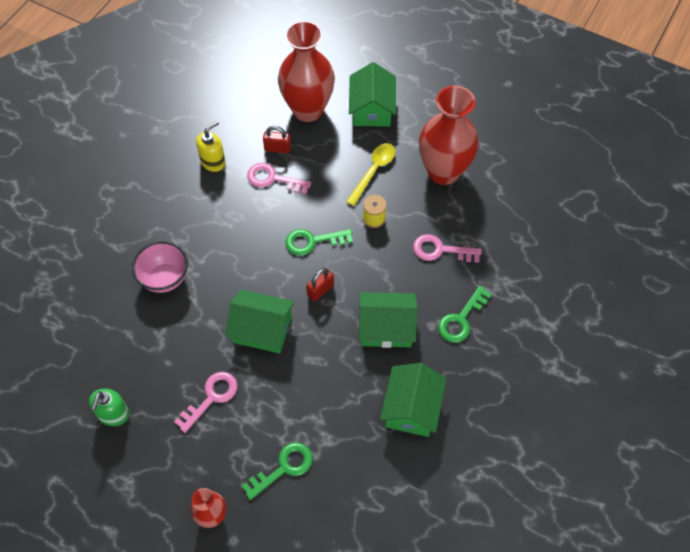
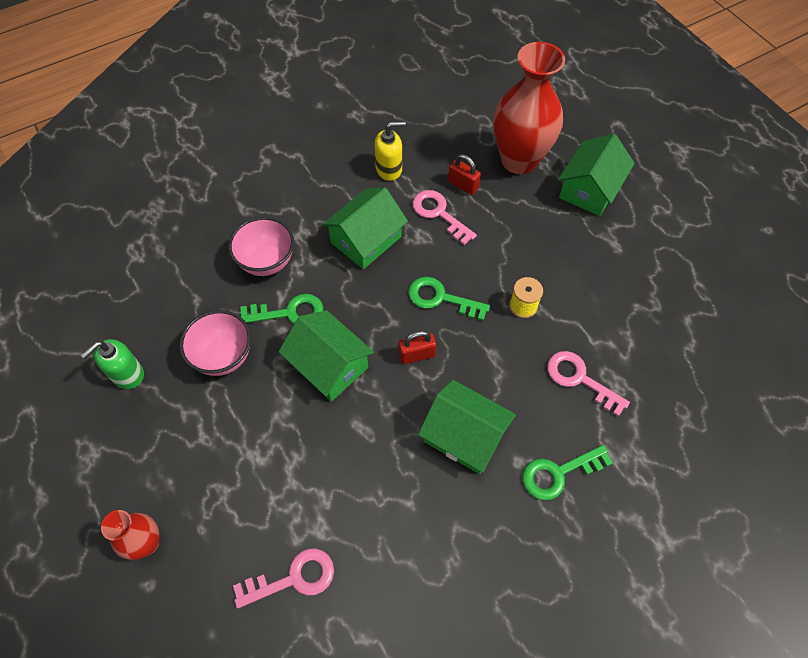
camera: 30 degrees right, 0 degrees up
pink key [174,372,238,433] -> pink key moved to [233,548,334,608]
green key [242,442,313,500] -> green key moved to [240,294,323,324]
yellow spoon [346,143,395,206] -> none
green house [380,363,447,437] -> green house moved to [322,187,408,269]
red vase [419,86,479,185] -> none
none -> pink bowl [180,310,251,376]

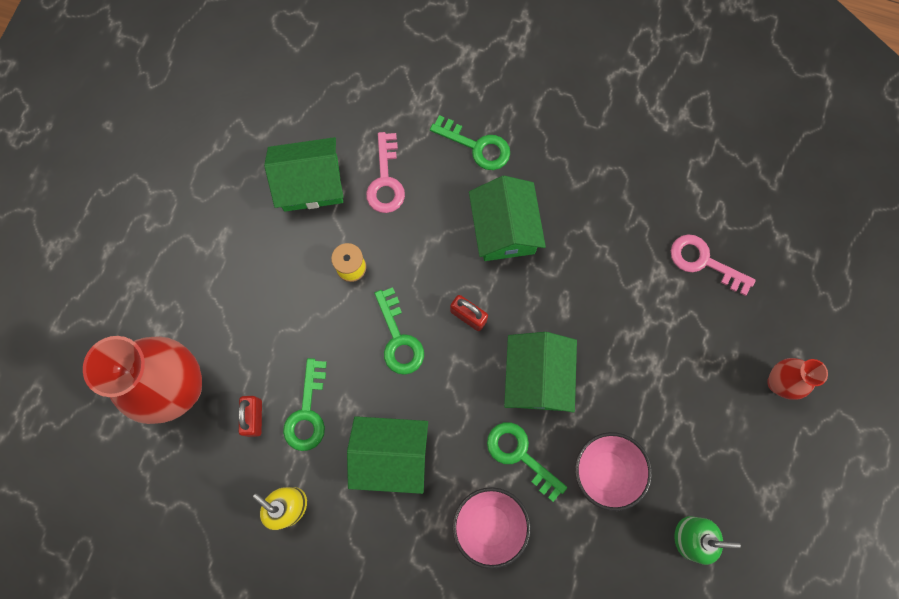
camera: 130 degrees left, 15 degrees up
pink key [412,190,477,245] -> green key [283,358,327,451]
green house [558,134,635,216] -> green house moved to [264,137,344,212]

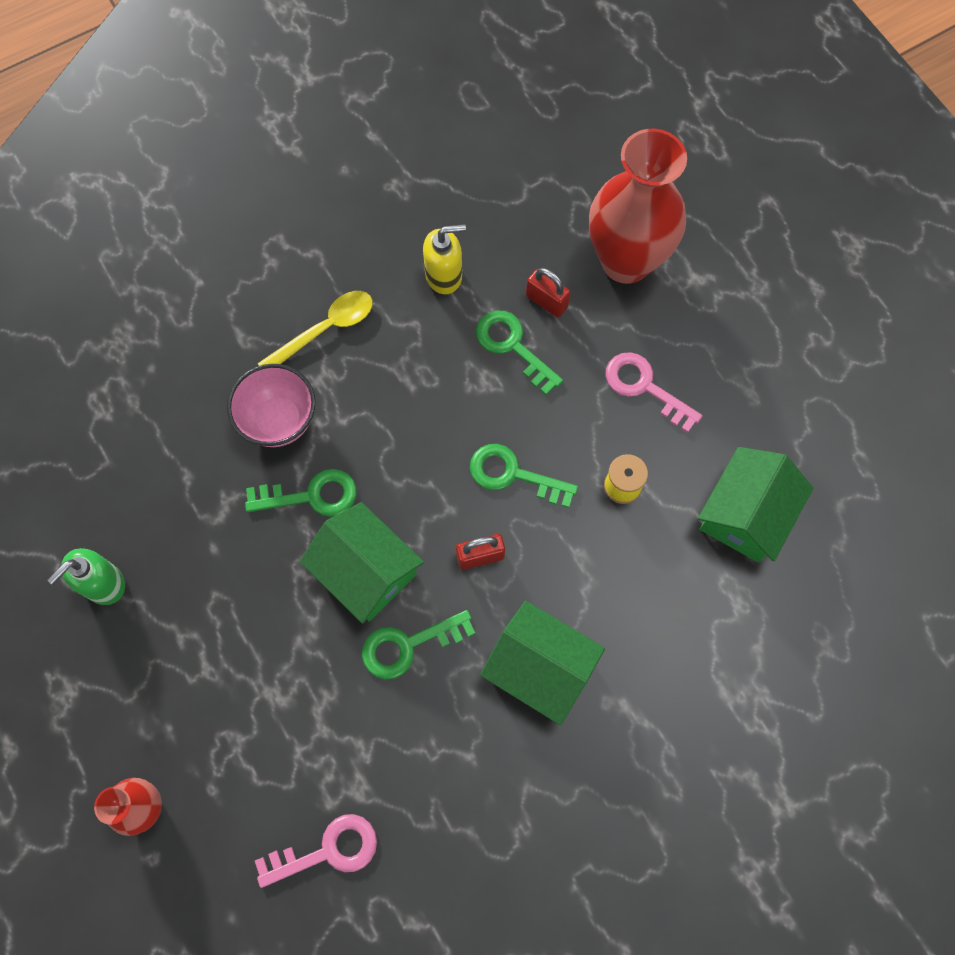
camera: 130 degrees right, 5 degrees down
green house [347,416,428,494] -> none
pink key [366,132,405,213] -> pink key moved to [605,352,703,433]
green key [430,115,510,170] -> green key moved to [362,610,475,679]
pink bowl [575,432,652,511] -> none
none -> yellow spoon [258,291,373,366]

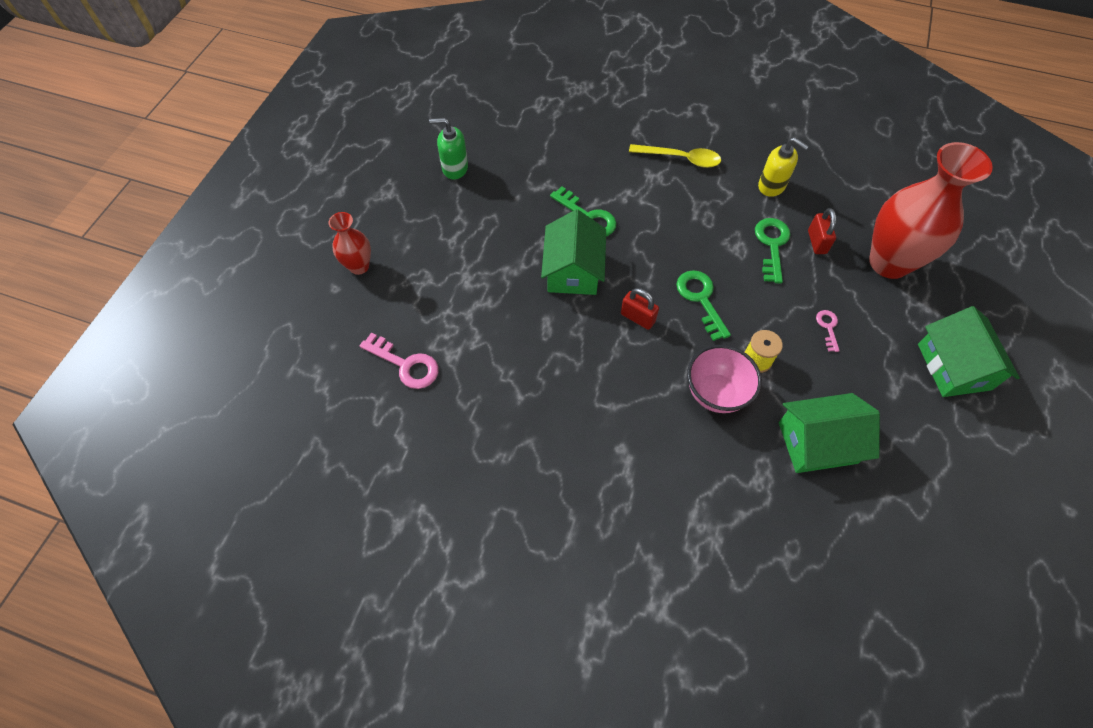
camera: 50 degrees right, 10 degrees down
pink bowl [227,364,316,447] -> pink bowl moved to [687,345,762,413]
green key [362,610,475,679] -> none
green house [480,601,605,725] -> green house moved to [918,306,1020,397]
pink key [605,352,703,433] -> pink key [816,310,840,352], size x0.56

